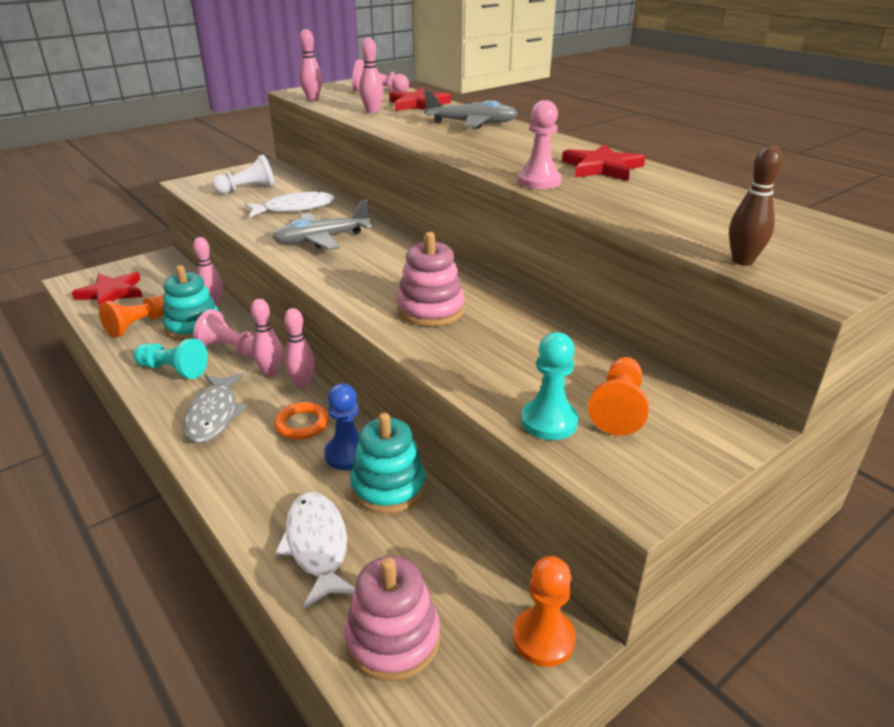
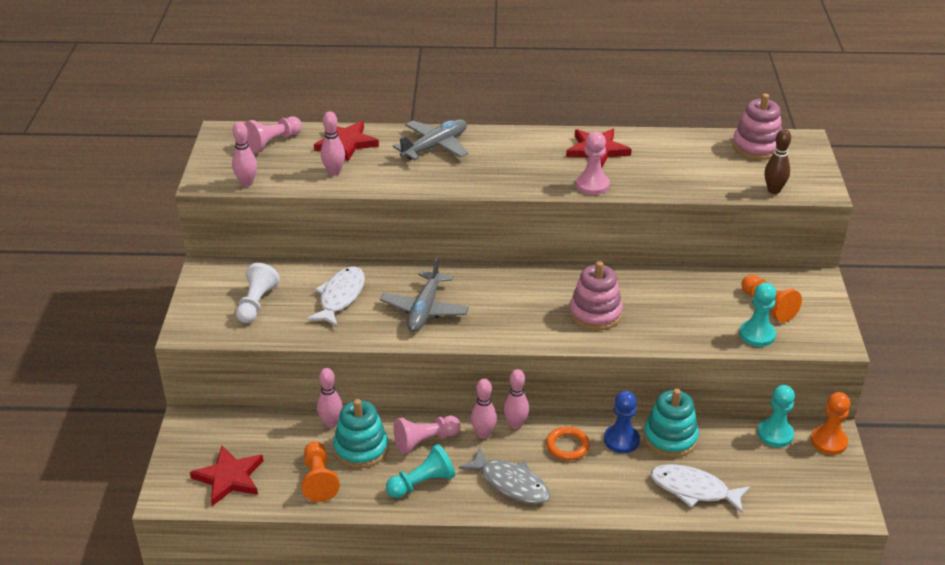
camera: 50 degrees left, 5 degrees up
pink stacking toy [345,556,440,682] -> pink stacking toy moved to [732,93,782,160]
none -> turquoise pawn [758,385,795,447]

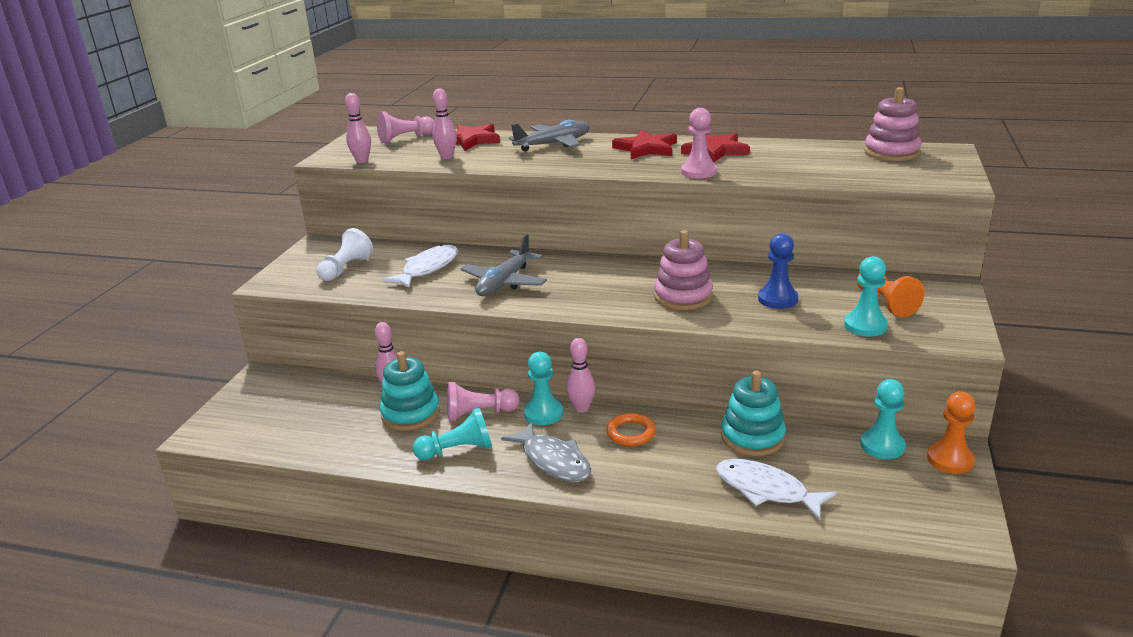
camera: 15 degrees right, 10 degrees down
red star [190,446,263,506] -> red star moved to [612,130,677,159]
orange pawn [301,442,340,502] -> none
pink bowling pin [471,379,497,439] -> turquoise pawn [524,352,563,425]
blue pawn [604,391,640,453] -> blue pawn moved to [758,233,798,309]
brown bowling pin [765,129,791,194] -> none

